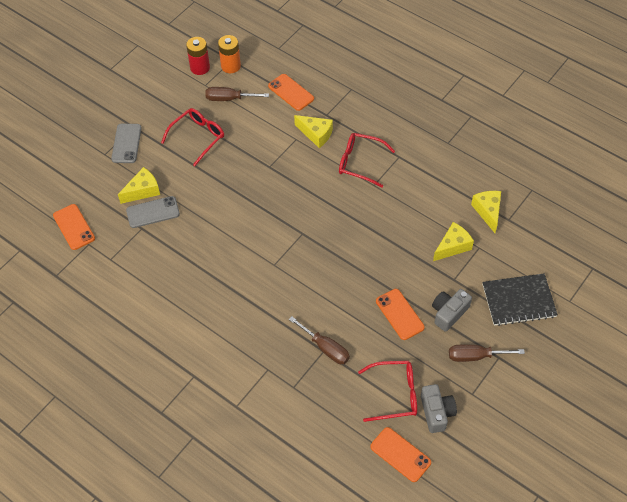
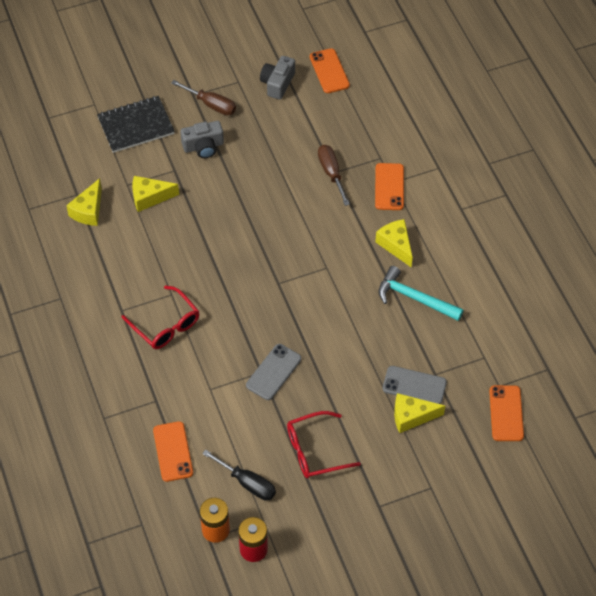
camera: 150 degrees left, 0 degrees up
grey phone [111,124,142,163] -> grey phone moved to [246,344,301,400]
brown screwdriver [205,87,269,101] -> black screwdriver [202,449,276,500]
yellow cheese [294,115,333,148] -> yellow cheese moved to [375,219,413,267]
red glasses [358,361,417,422] -> none
orange phone [376,289,425,340] -> orange phone moved to [375,163,404,210]
black notebook [482,273,558,326] -> black notebook turned 45 degrees counterclockwise [97,96,175,153]
none -> turquoise hammer [378,266,464,321]

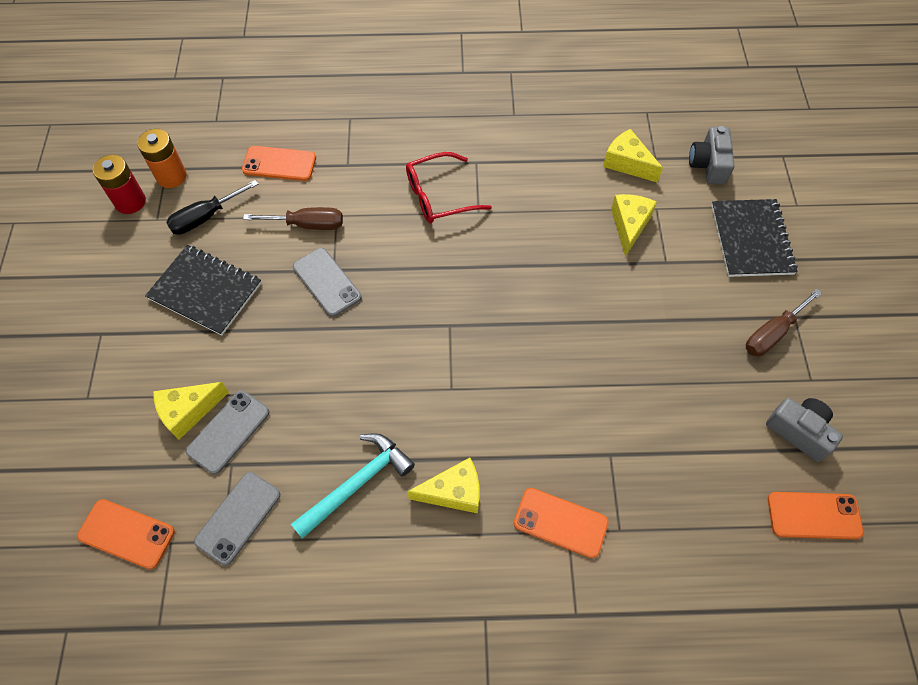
camera: 110 degrees right, 5 degrees up
grey camera [180,121,224,158] -> grey camera moved to [689,126,735,184]
red glasses [287,411,361,478] -> black notebook [145,245,261,336]
brown screwdriver [318,145,350,206] -> brown screwdriver moved to [243,207,343,230]
yellow cheese [394,393,445,433] -> yellow cheese turned 135 degrees counterclockwise [153,382,229,440]
none -> grey phone [194,472,280,565]

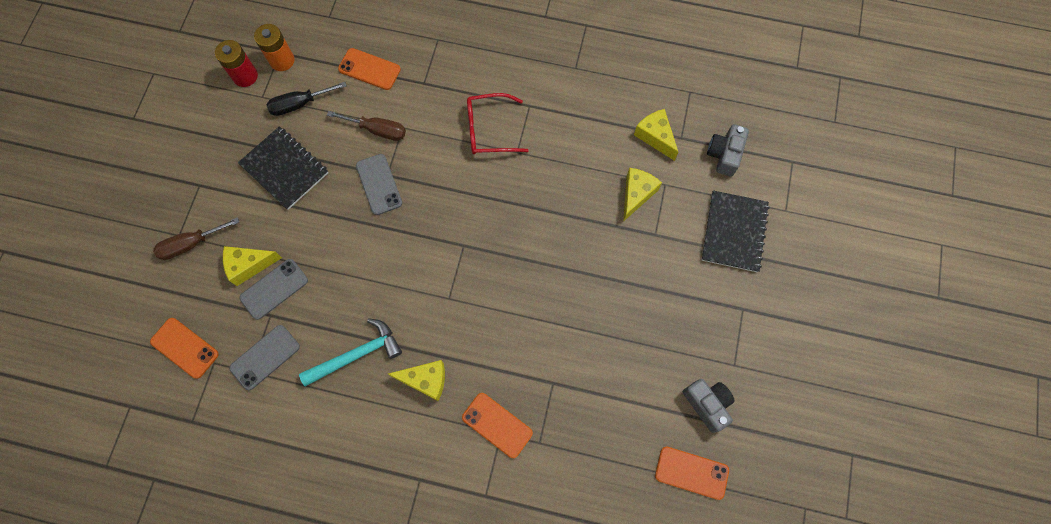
camera: 15 degrees right, 10 degrees up
brown screwdriver [746,289,822,356] -> brown screwdriver moved to [153,217,239,260]

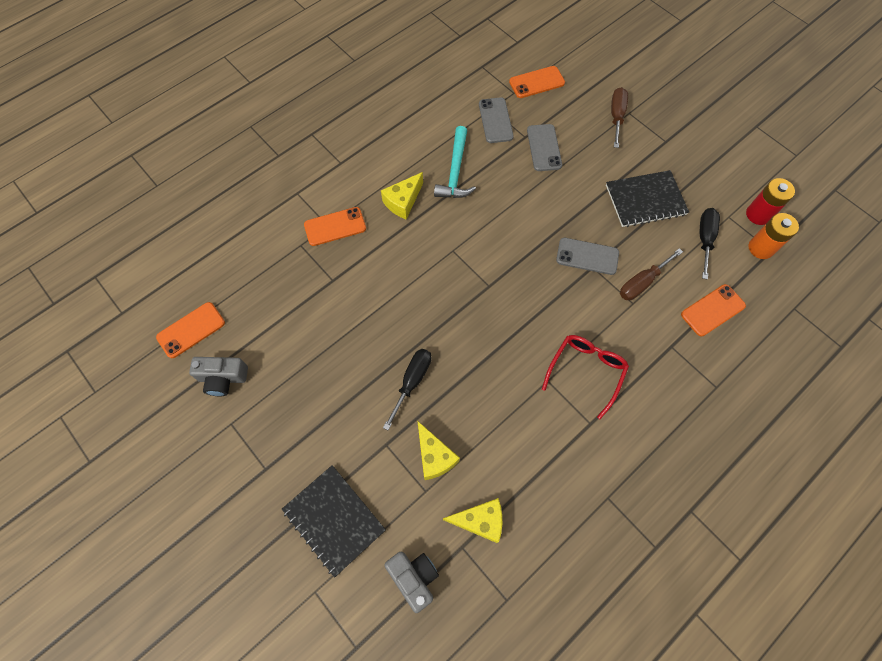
camera: 125 degrees right, 5 degrees down
yellow cheese [223,246,282,286] -> none
none -> black screwdriver [383,349,432,430]

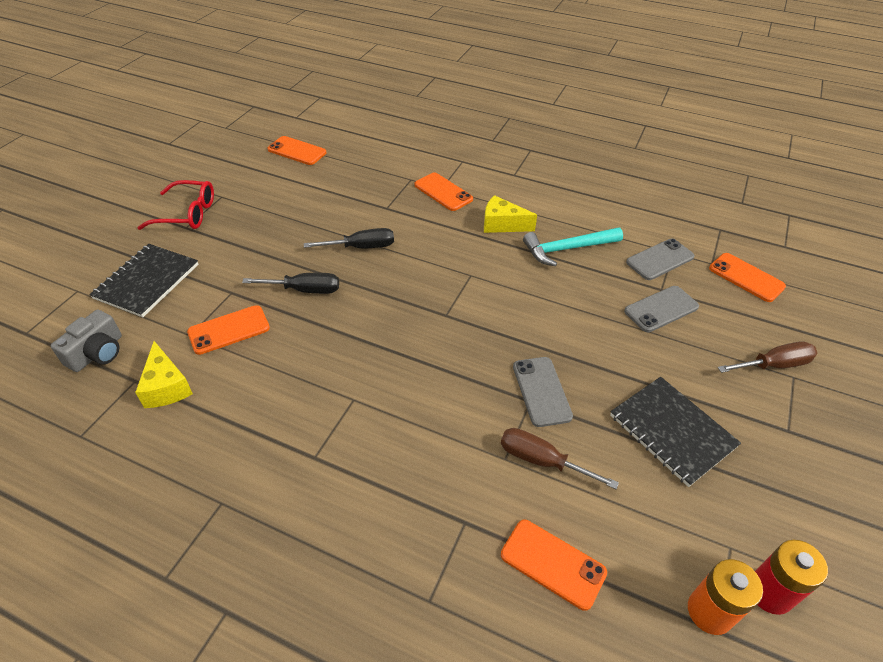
camera: 65 degrees right, 20 degrees down
grey camera [189,357,248,396] -> none
yellow cheese [418,422,460,480] -> orange phone [187,305,270,355]
red glasses [542,335,629,419] -> red glasses moved to [137,180,214,230]
black screwdriver [700,208,720,280] -> black screwdriver moved to [304,228,394,248]

